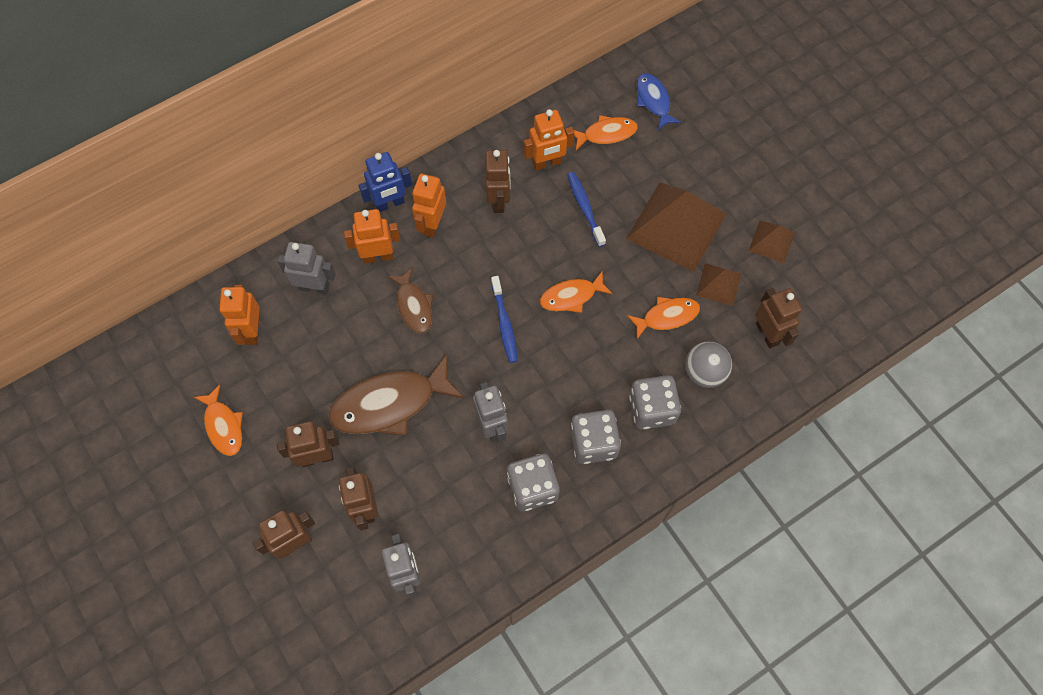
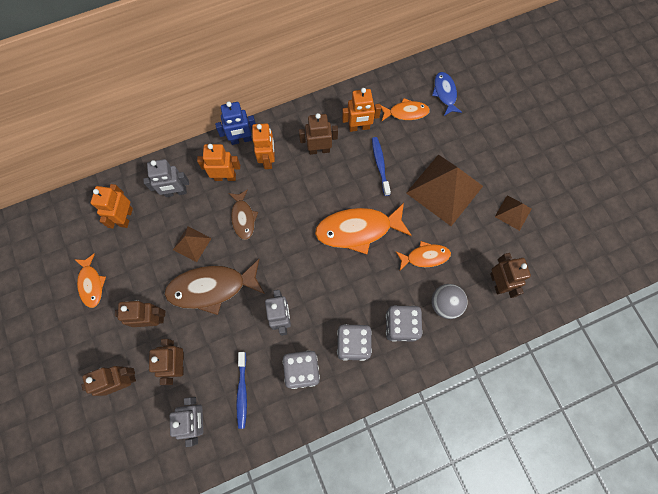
camera: 10 degrees right, 5 degrees up
grey robot [277,242,336,295] -> grey robot turned 150 degrees clockwise [143,159,189,197]
orange robot [412,174,446,238] -> orange robot turned 150 degrees clockwise [252,123,275,169]
brown robot [485,150,511,213] -> brown robot turned 105 degrees counterclockwise [299,113,338,155]
blue toothbrush [491,276,518,363] -> blue toothbrush moved to [236,352,247,429]
orange fish [540,270,613,313] -> orange fish [315,203,412,254], size x1.76
brown pyramid [696,263,742,306] -> brown pyramid moved to [173,226,212,262]

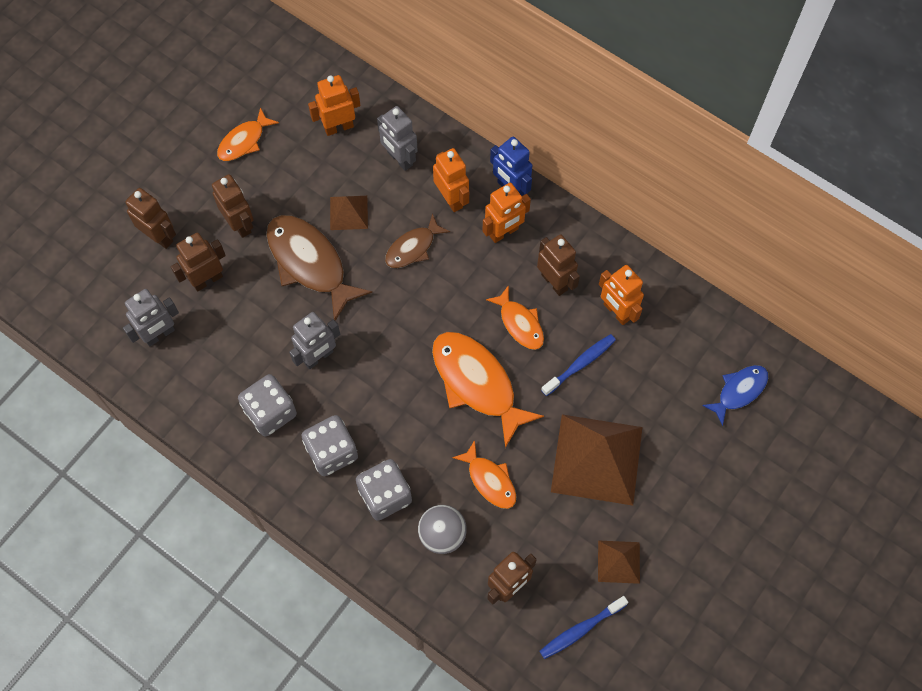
camera: 60 degrees right, 5 degrees down
blue toothbrush [236,352,247,429] -> blue toothbrush moved to [539,596,628,659]
orange fish [381,98,430,121] -> orange fish moved to [486,285,544,350]

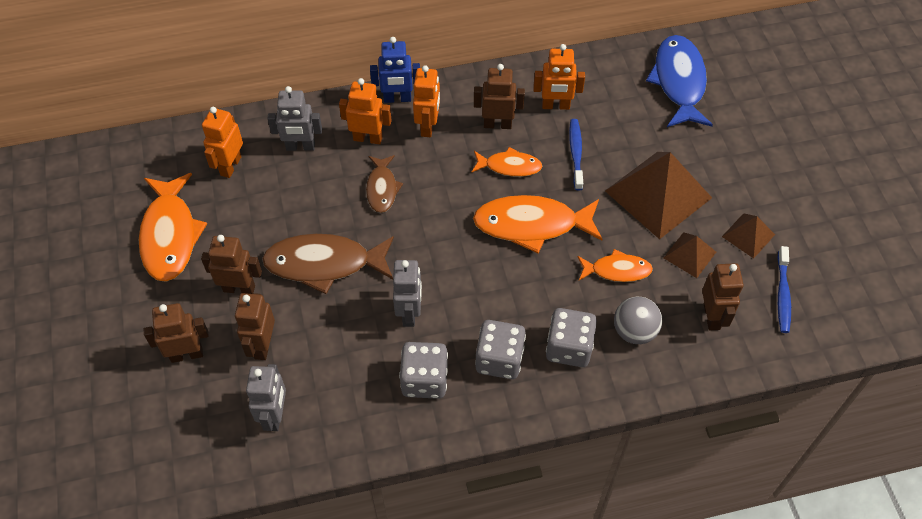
camera: 50 degrees left, 10 degrees down
orange fish [217,107,279,161] -> orange fish [139,173,207,282], size x1.76
brown pyramid [330,196,368,230] -> brown pyramid moved to [664,232,716,278]
blue fish [702,365,768,426] -> blue fish [646,35,713,127], size x1.76

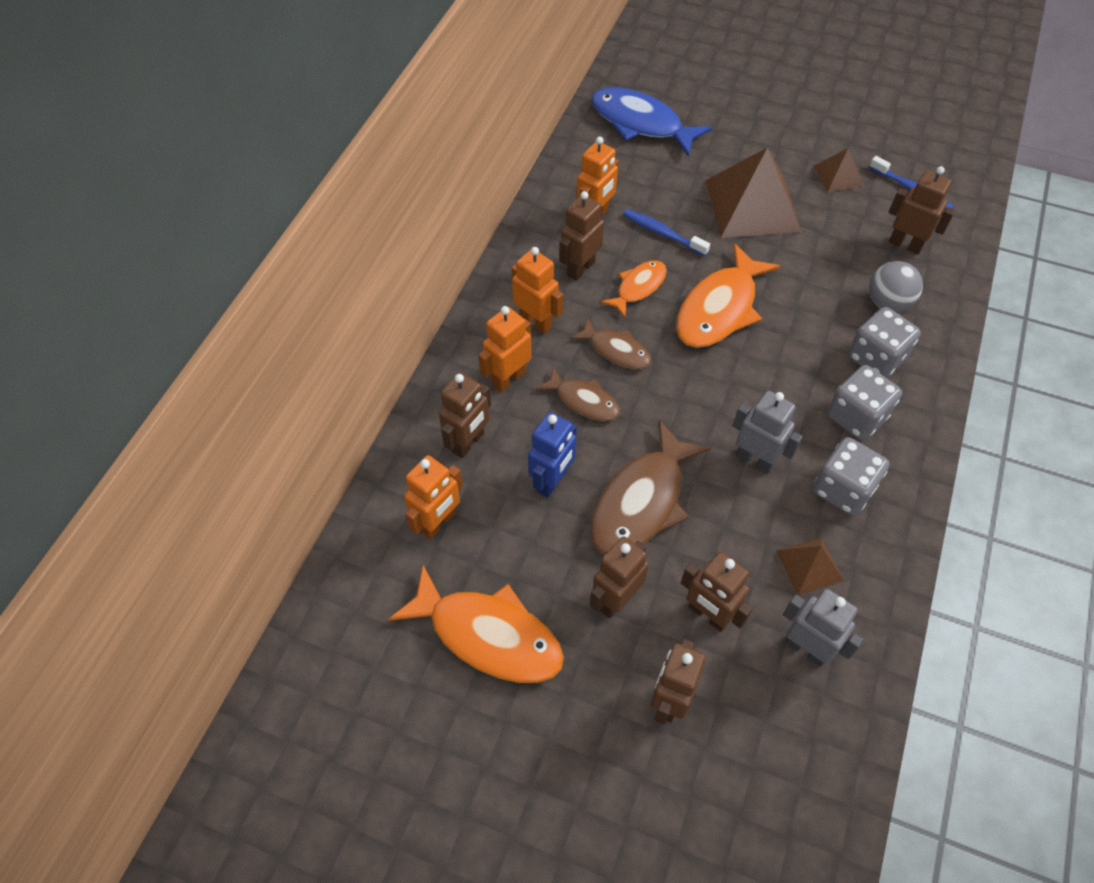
camera: 55 degrees left, 0 degrees up
orange robot [202,107,243,178] -> orange robot turned 105 degrees counterclockwise [404,455,463,539]
grey robot [267,86,322,151] -> brown robot [439,372,491,458]
blue robot [370,37,420,103] -> blue robot moved to [528,412,577,497]
orange fish [578,249,653,282] -> none
brown pyramid [664,232,716,278] -> brown pyramid moved to [776,537,844,595]
none -> brown fish [570,318,651,369]

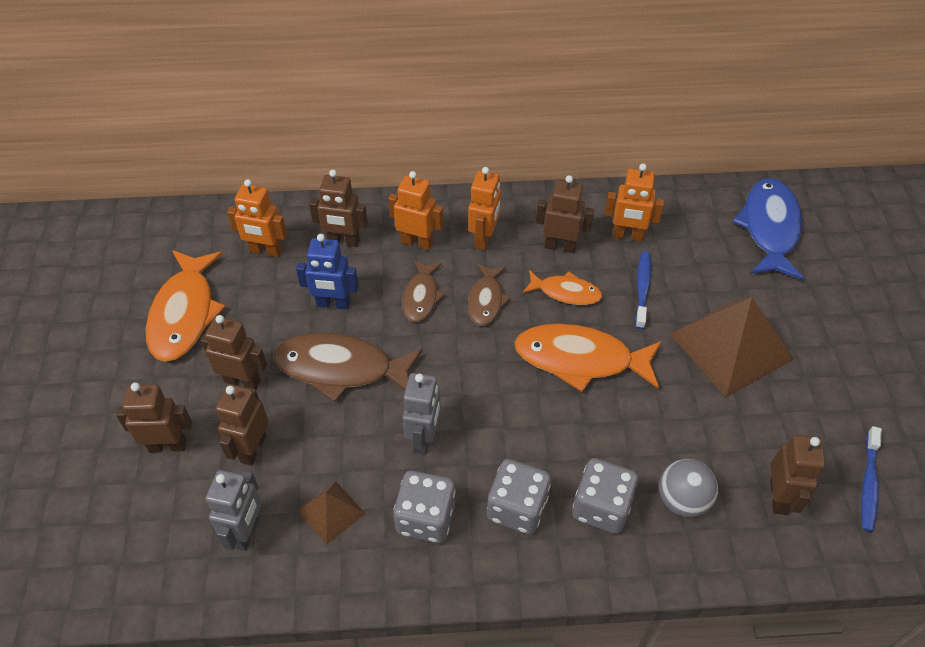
camera: 65 degrees right, 5 degrees down
brown pyramid [814,148,864,192] -> none

